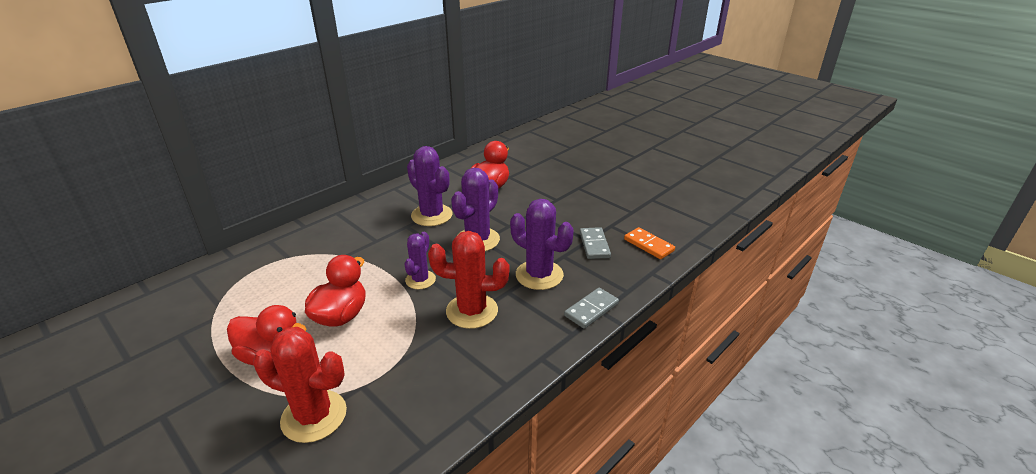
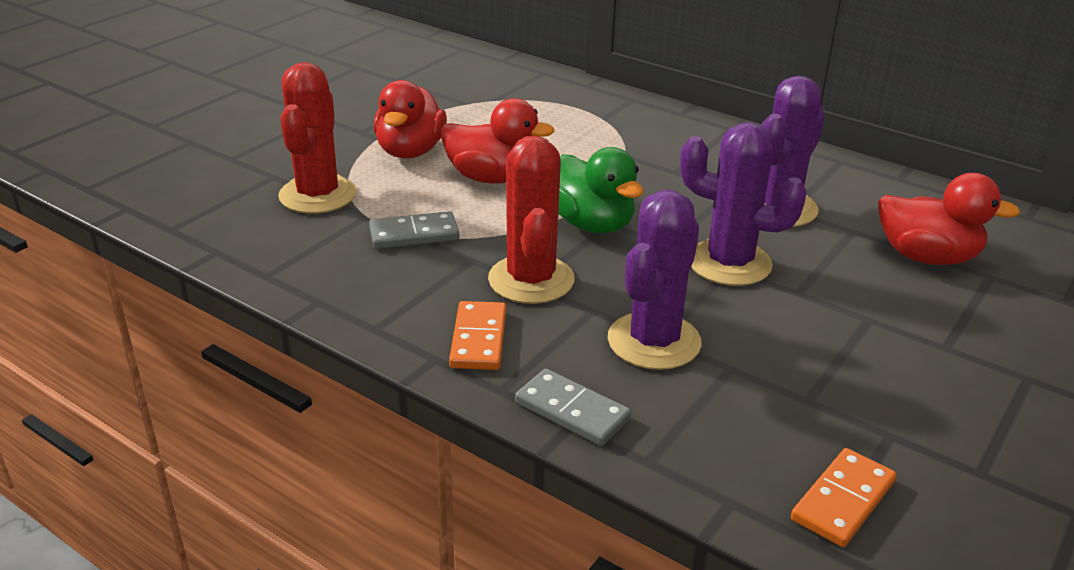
camera: 80 degrees right, 0 degrees up
purple cactus [405,232,436,289] -> green duck [558,147,644,233]
grey domino [580,227,611,259] -> grey domino moved to [369,211,459,249]
none -> orange domino [449,301,506,370]

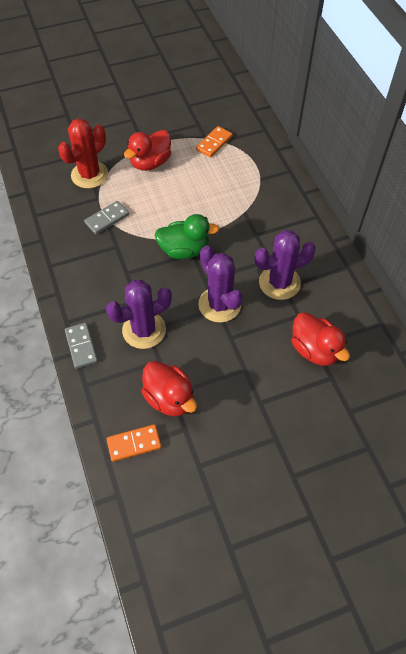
camera: 35 degrees right, 25 degrees up
grey domino [369,211,459,249] -> grey domino turned 60 degrees counterclockwise [84,201,129,234]
red duck [441,98,555,184] -> red duck moved to [141,361,197,416]
orange domino [449,301,506,370] -> orange domino moved to [196,126,232,157]
red cactus [488,136,575,304] -> none
green duck [558,147,644,233] -> green duck turned 90 degrees counterclockwise [155,214,219,259]

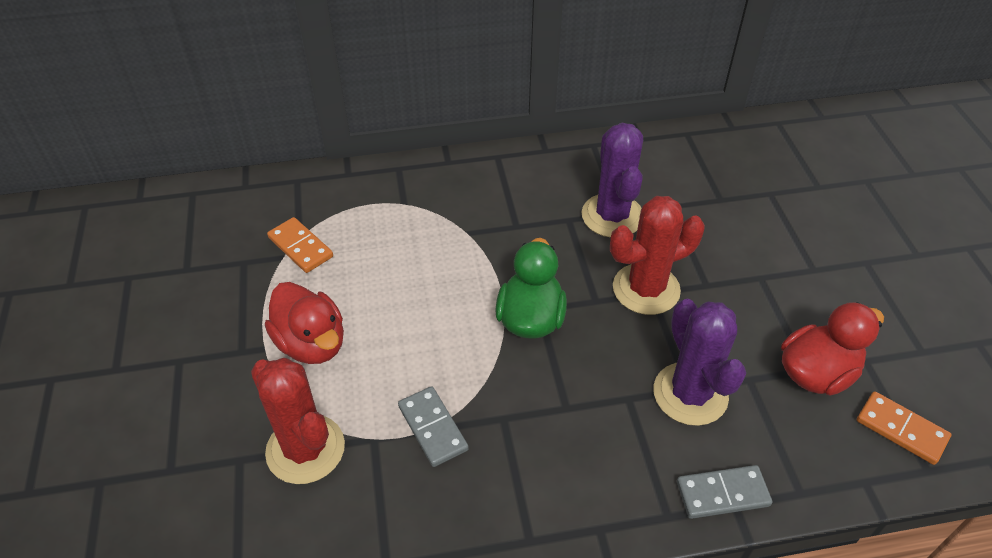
camera: 80 degrees left, 10 degrees down
orange domino [107,424,162,462] -> orange domino turned 45 degrees counterclockwise [857,391,951,465]
purple cactus [198,246,243,323] -> red cactus [610,196,705,315]
red duck [291,312,350,366] -> none

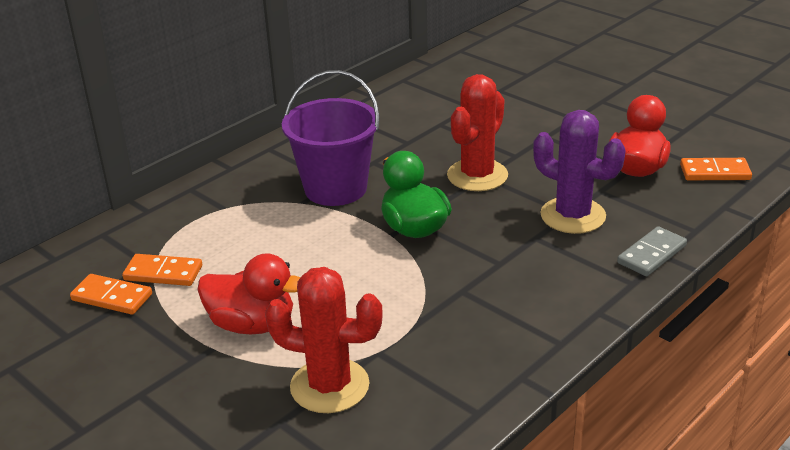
camera: 35 degrees left, 15 degrees down
grey domino [398,386,469,467] -> none
purple cactus [582,123,643,238] -> none
none -> orange domino [70,274,152,315]
none -> purple bucket [282,70,379,206]

